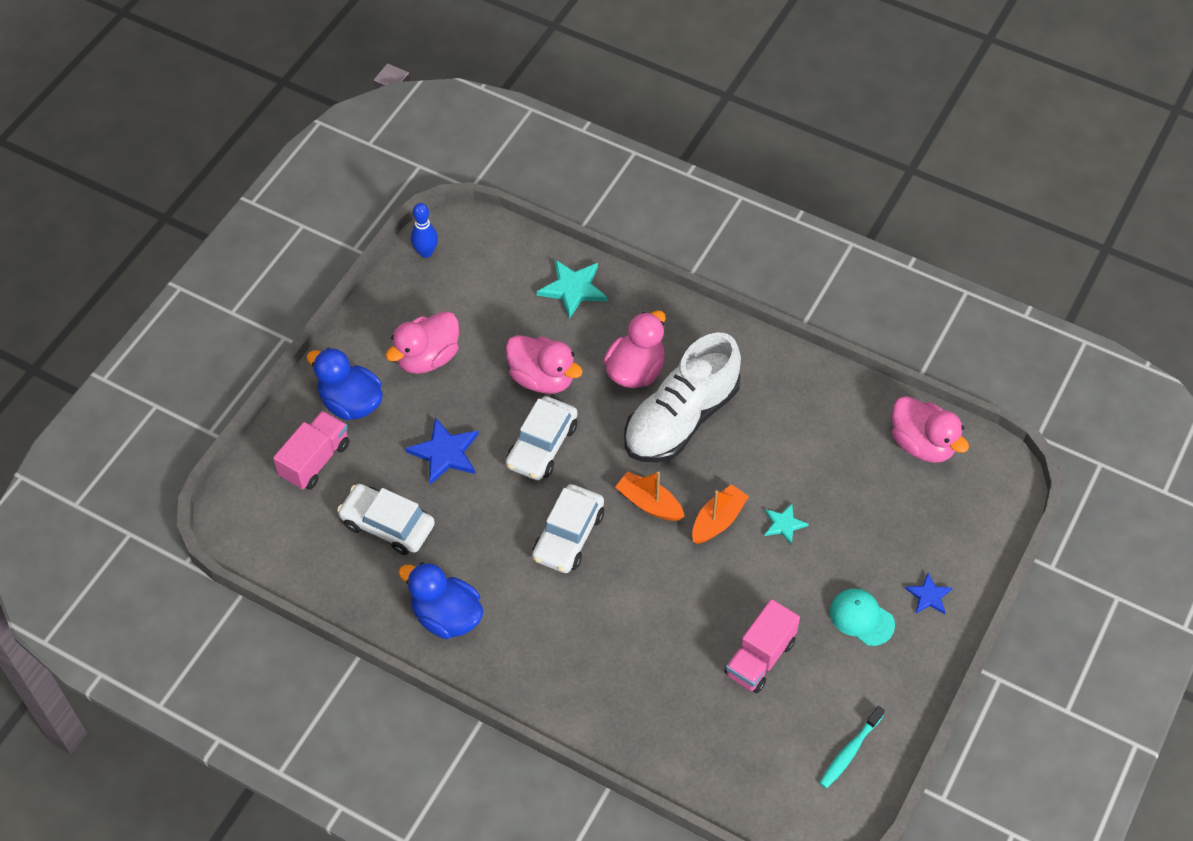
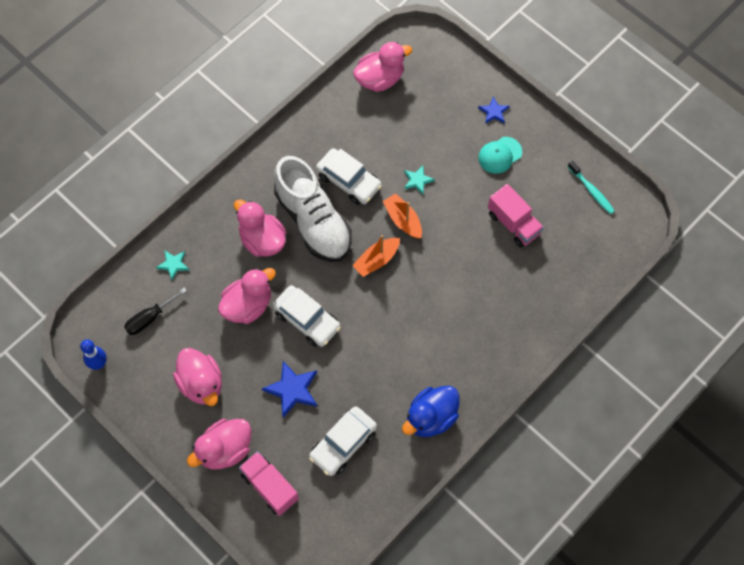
camera: 75 degrees left, 10 degrees up
blue duck [306,348,383,420] -> pink duck [187,419,251,470]
white car [532,484,604,573] -> white car moved to [316,148,382,205]
turquoise star [537,260,607,319] -> turquoise star [156,251,189,280], size x0.60
none -> black screwdriver [124,288,187,335]

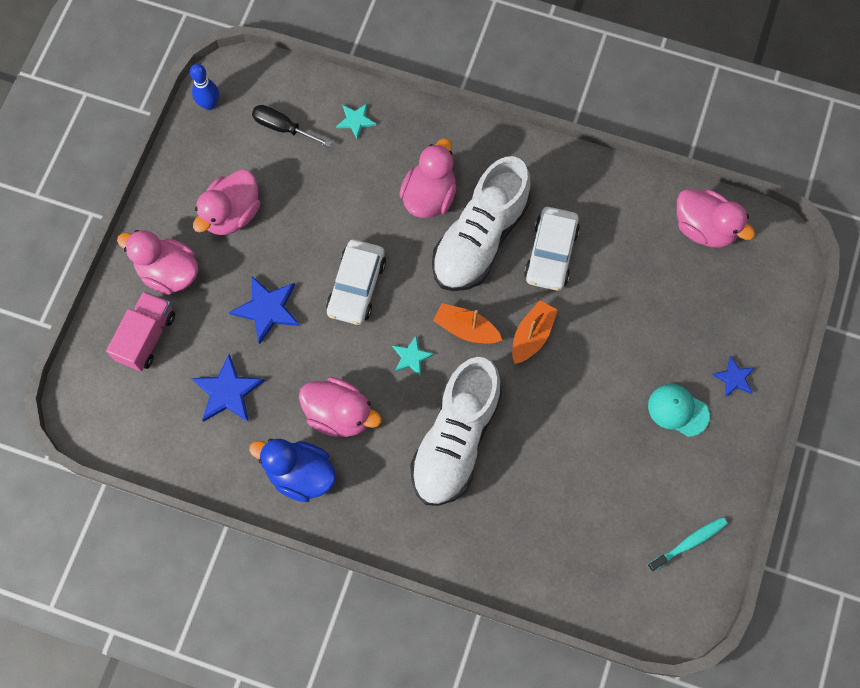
camera: 65 degrees right, 5 degrees up
pink duck [218,268,276,324] -> pink duck moved to [299,377,382,437]
white car [309,406,377,476] -> blue star [191,354,265,422]
turquoise star [404,165,435,194] -> turquoise star moved to [392,336,434,377]
pink truck [488,184,544,247] -> none
turquoise toothbrush [568,160,615,214] -> turquoise toothbrush turned 150 degrees counterclockwise [647,517,727,572]
none -> white shoe [410,357,502,506]

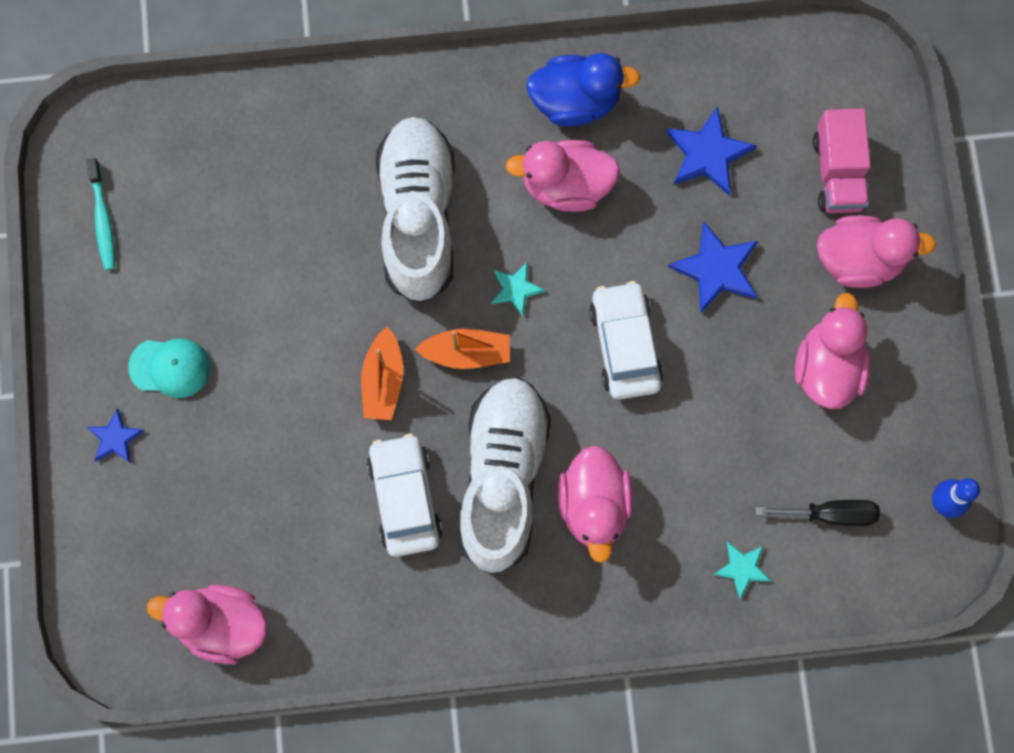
camera: 155 degrees right, 5 degrees up
turquoise toothbrush [647,517,727,572] -> turquoise toothbrush turned 45 degrees counterclockwise [87,158,115,270]

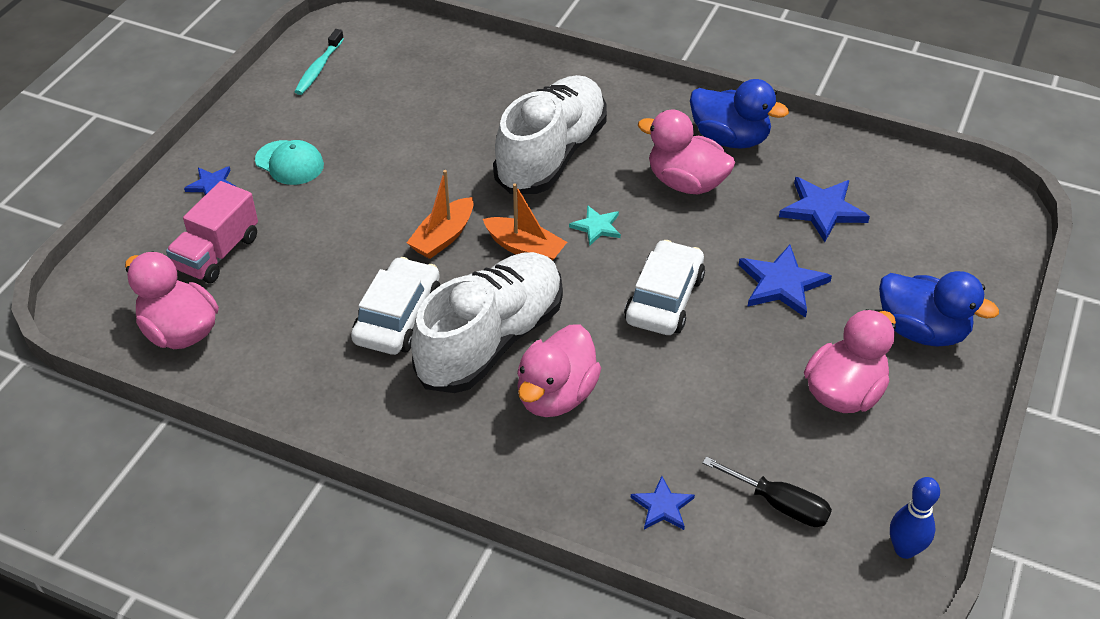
camera: 30 degrees right, 30 degrees down
turquoise star [713,542,771,599] -> blue star [631,476,695,530]
pink truck [813,108,871,213] -> pink truck moved to [166,181,258,284]
pink duck [817,215,936,288] -> blue duck [879,271,999,347]

